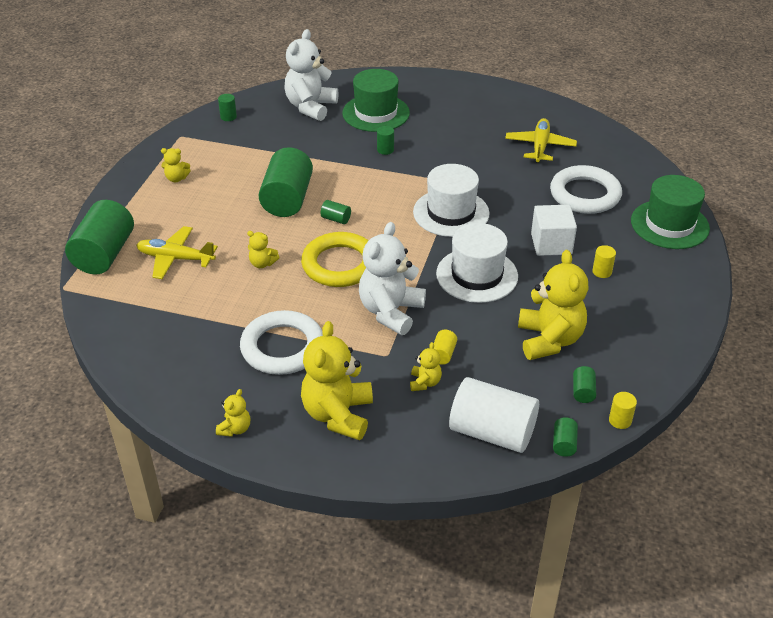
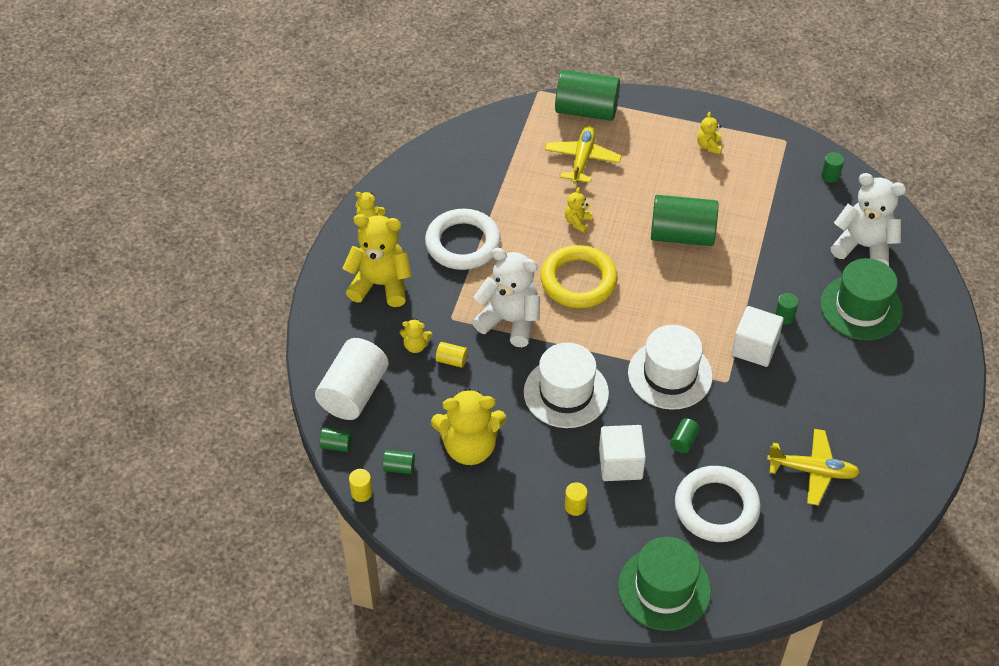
camera: 90 degrees right, 10 degrees up
green cylinder [321,200,351,224] -> green cylinder moved to [670,418,700,453]
none -> white cube [732,306,784,367]

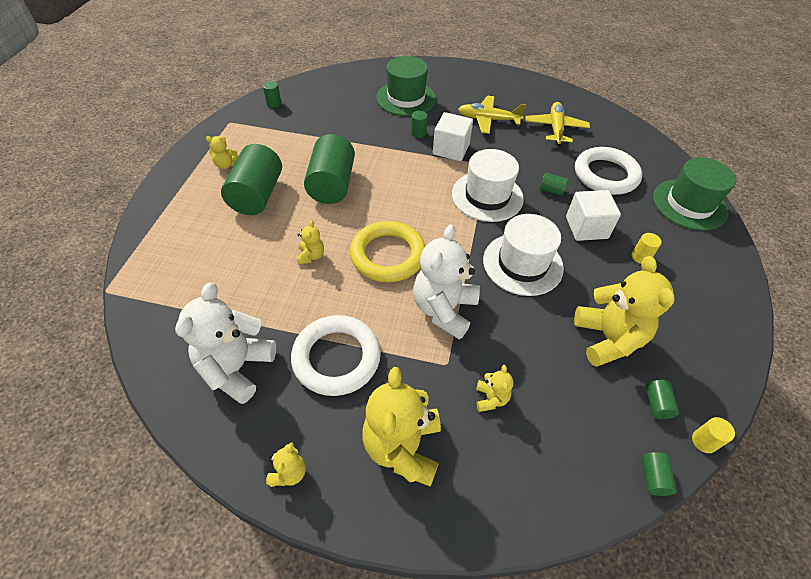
camera: 95 degrees left, 0 degrees up
white cylinder [315,338,389,420] -> none
yellow cylinder [436,342,468,368] -> none
yellow plane [545,125,622,184] -> yellow plane moved to [458,96,526,134]
green cylinder [555,70,620,121] -> green cylinder moved to [221,144,282,215]
yellow teddy bear [565,187,592,233] -> yellow teddy bear turned 105 degrees counterclockwise [296,220,324,264]
white teddy bear [831,173,906,266] -> white teddy bear moved to [175,282,276,404]

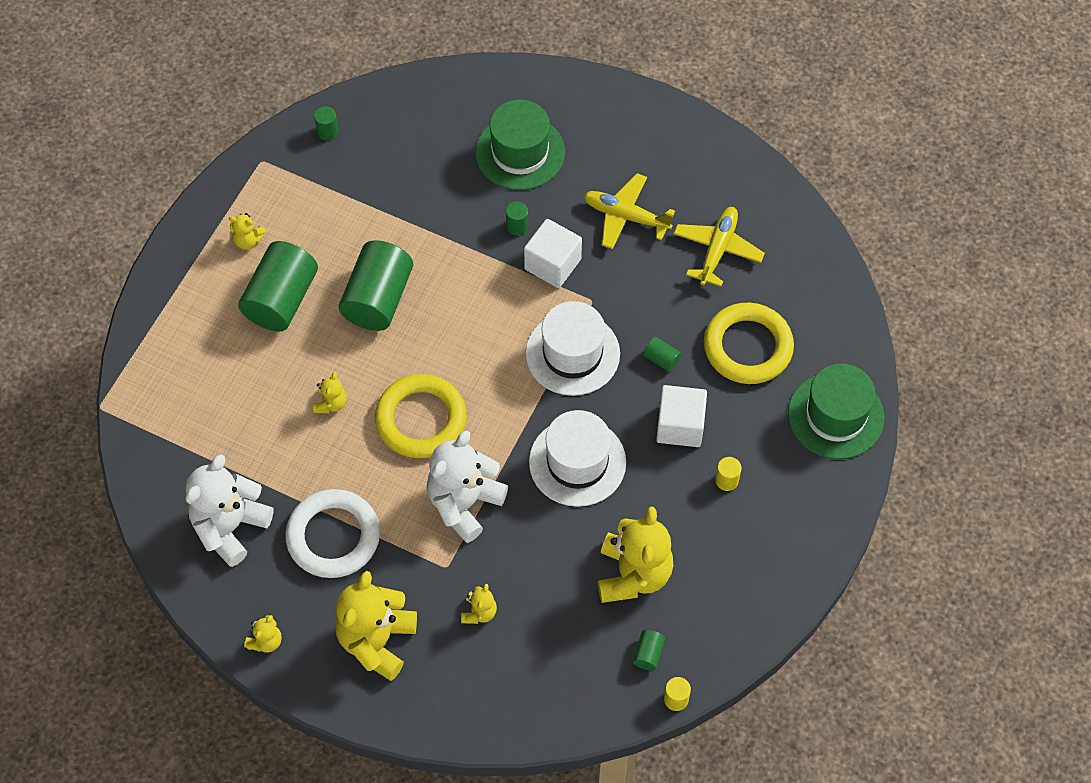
camera: 15 degrees right, 10 degrees up
white ring [575,147,642,195] -> yellow ring [704,303,794,384]
green cylinder [642,452,677,496] -> none

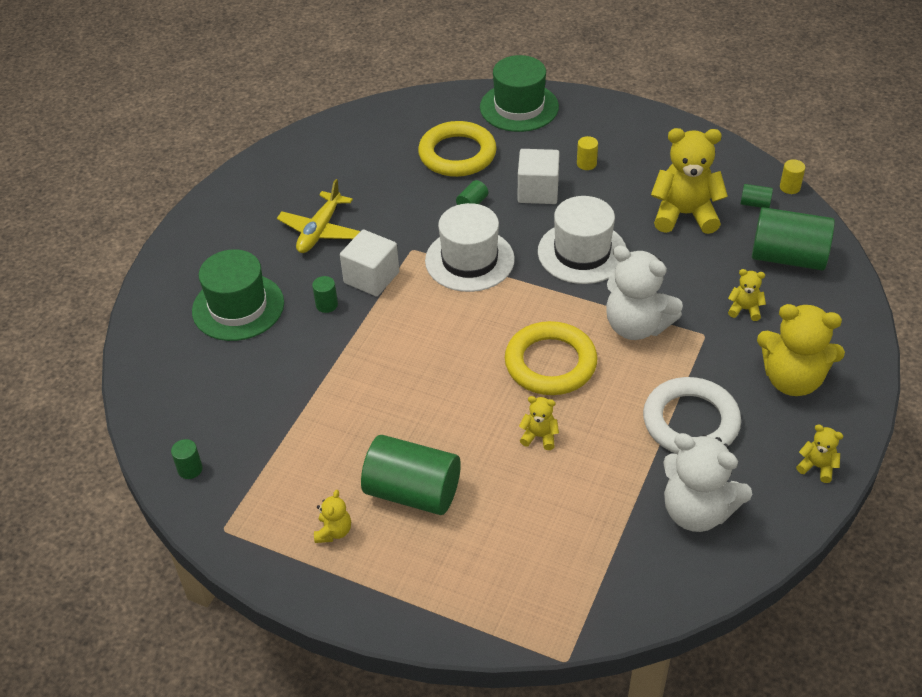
camera: 90 degrees left, 15 degrees down
green cylinder [339,240,413,331] -> green cylinder moved to [752,207,835,270]
yellow plane [673,207,765,287] -> none

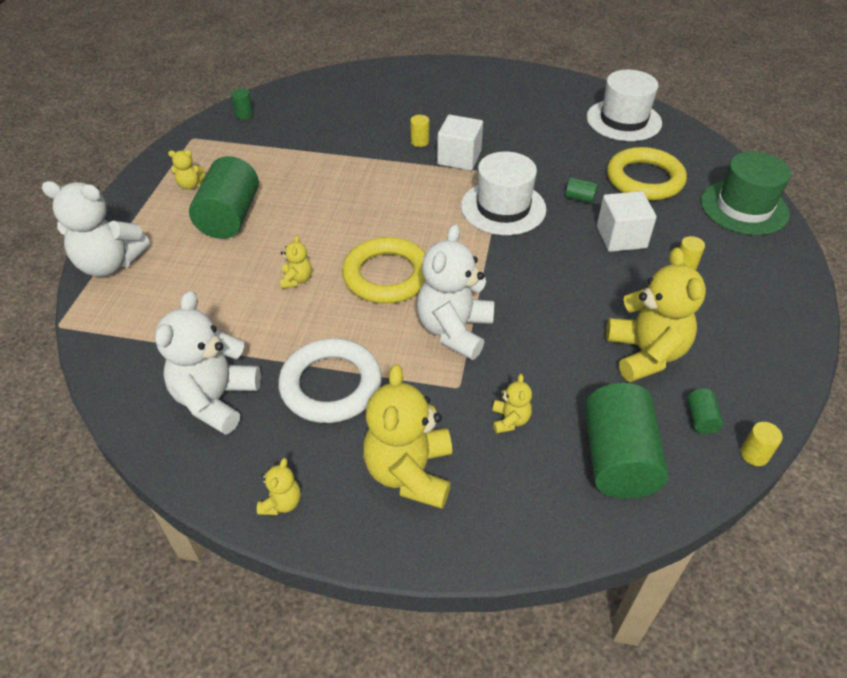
camera: 75 degrees right, 0 degrees up
green hat [192,249,284,341] -> none
yellow plane [277,179,360,253] -> none
green cylinder [312,276,338,313] -> yellow cylinder [410,115,429,147]
white hat [538,196,626,284] -> white hat moved to [586,70,662,141]
none -> white teddy bear [41,181,150,277]

